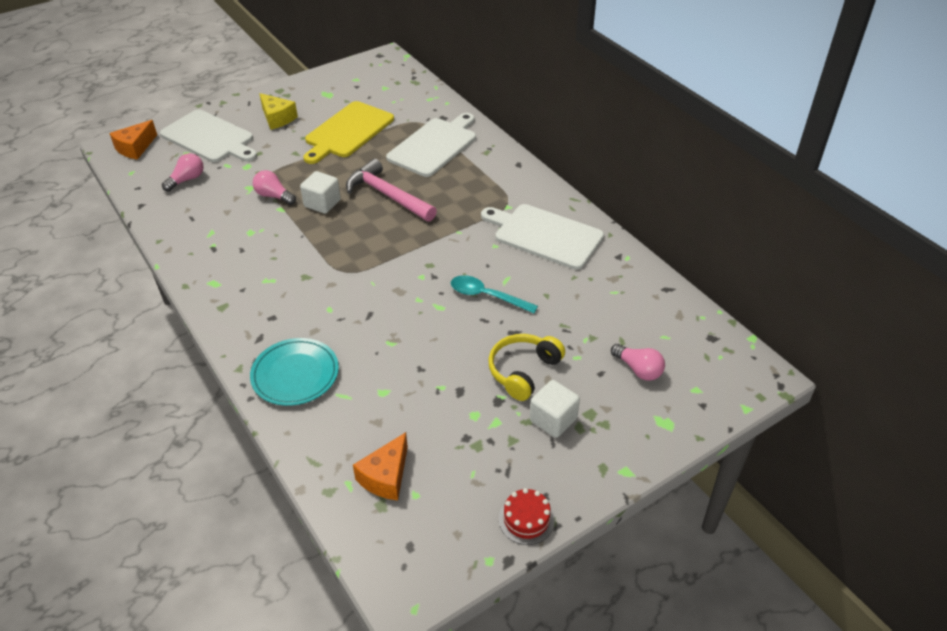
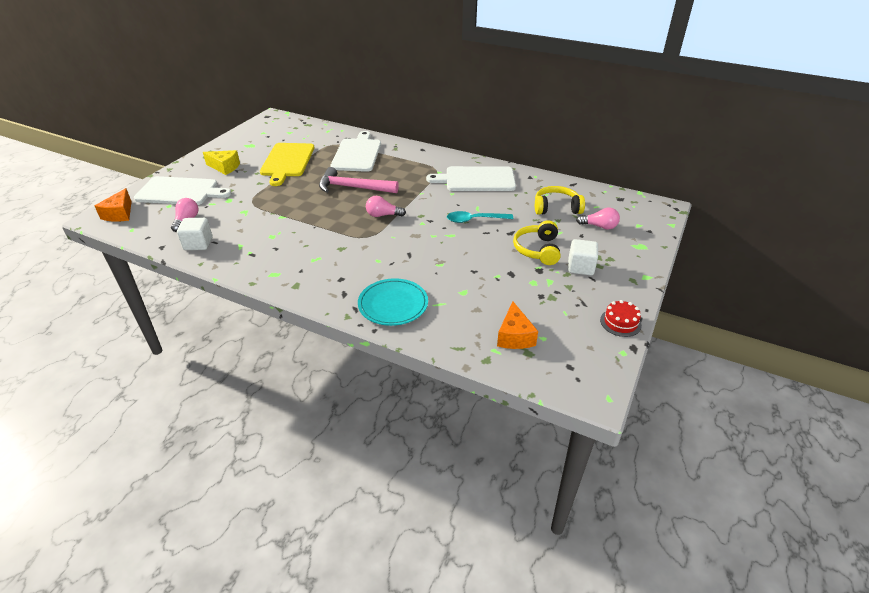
camera: 30 degrees left, 5 degrees down
pink light bulb [253,170,296,205] -> pink light bulb moved to [366,196,406,217]
white cube [300,171,341,214] -> white cube moved to [177,218,212,250]
none -> yellow headphones [535,186,585,215]

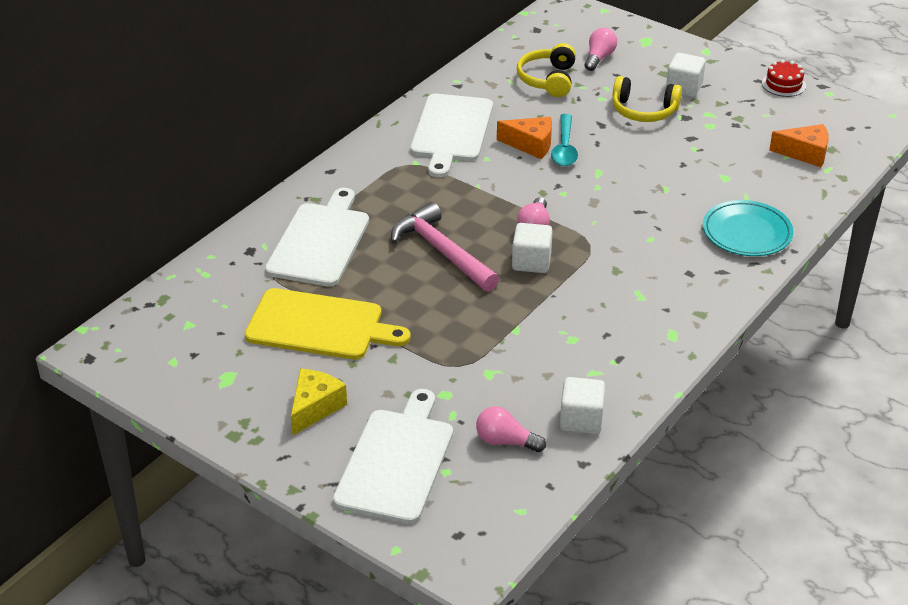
camera: 80 degrees left, 0 degrees up
orange cheese [95,188,132,222] -> orange cheese moved to [497,117,552,159]
pink hammer [319,167,399,193] -> pink hammer turned 120 degrees clockwise [391,202,499,292]
white cutting board [331,131,381,172] -> white cutting board turned 90 degrees clockwise [265,188,369,287]
none -> white cube [512,223,553,273]

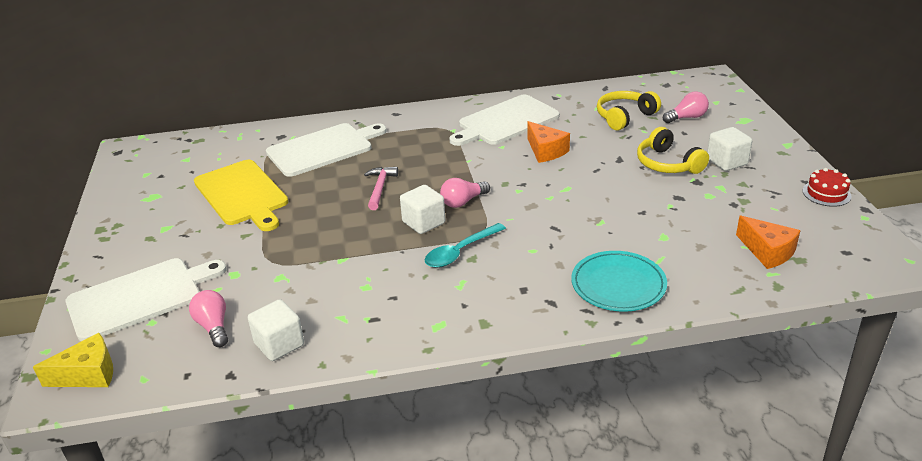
camera: 45 degrees right, 5 degrees down
yellow cheese [291,368,347,435] -> yellow cheese moved to [33,333,113,387]
pink hammer [391,202,499,292] -> pink hammer [364,167,398,210], size x0.59
turquoise spoon [551,114,578,166] -> turquoise spoon moved to [425,223,506,268]

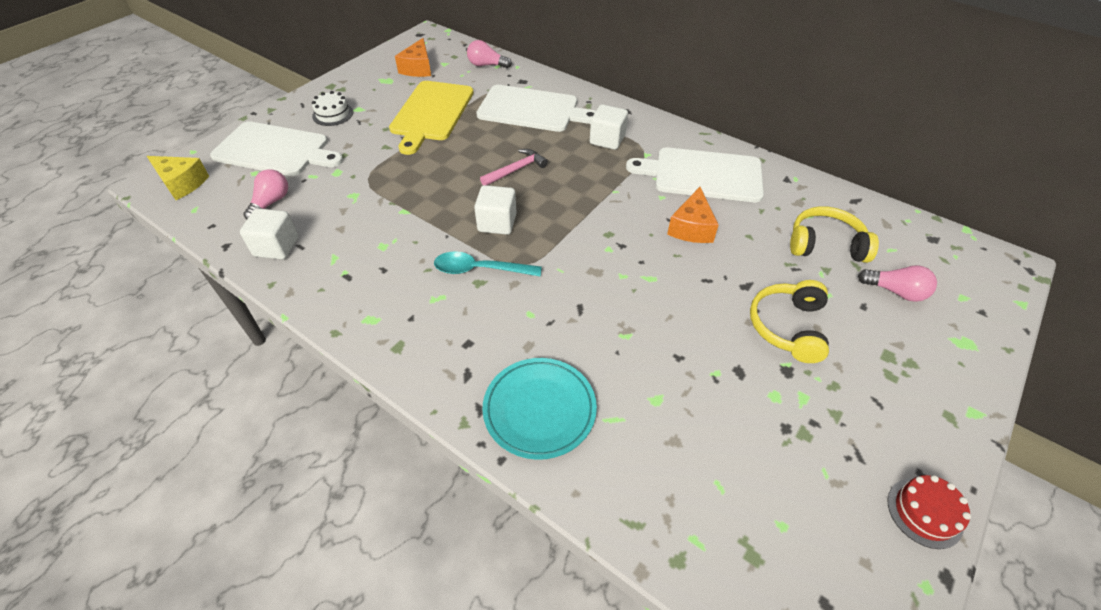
camera: 45 degrees right, 15 degrees up
pink light bulb [440,178,490,208] -> pink light bulb moved to [467,40,512,68]
white cube [707,127,752,171] -> white cube moved to [590,104,628,150]
orange cheese [736,216,801,269] -> orange cheese moved to [395,38,431,77]
none -> white cake [312,91,353,126]

